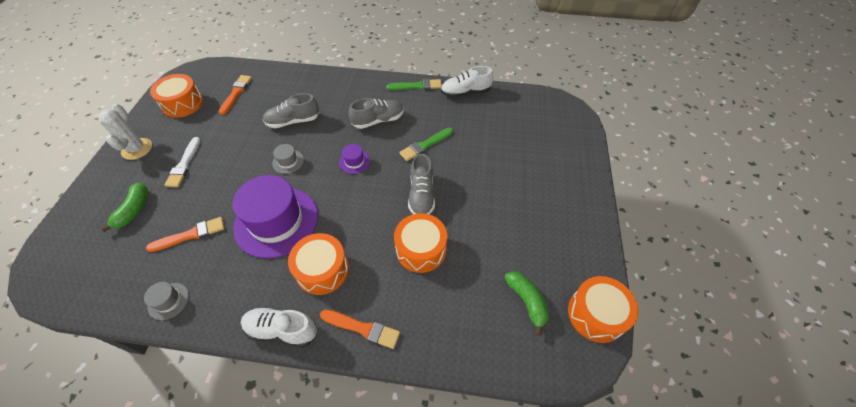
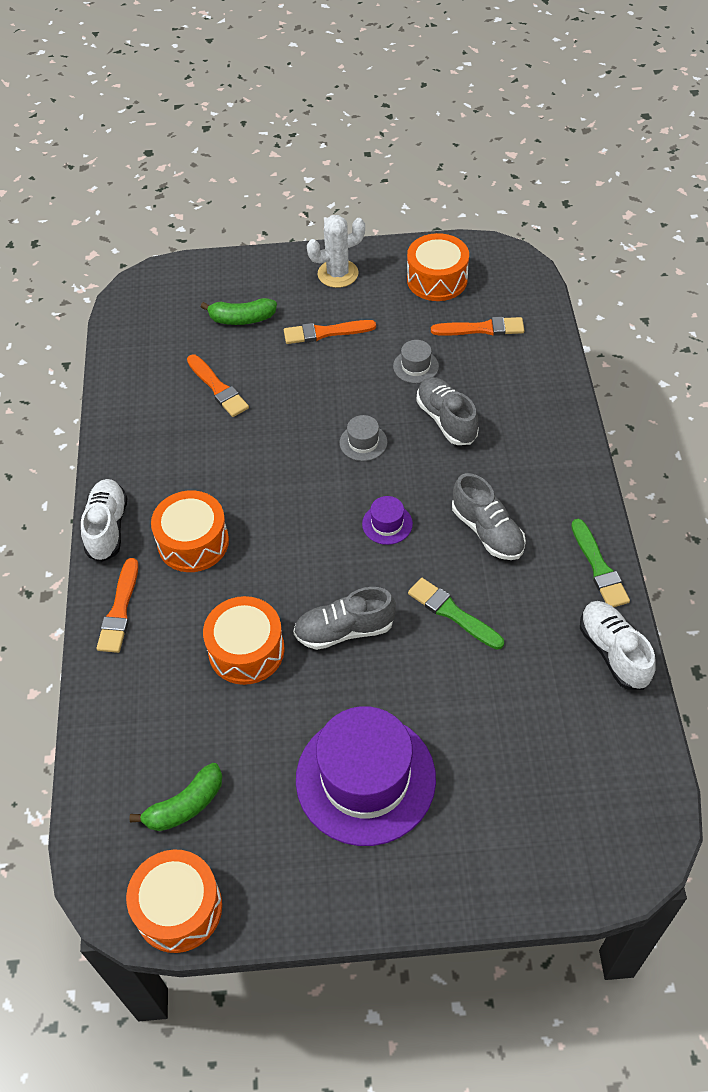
camera: 80 degrees right, 0 degrees up
grey hat [144,282,189,320] -> grey hat moved to [393,340,439,383]
white brush [165,137,201,187] -> orange brush [284,320,376,344]
purple hat [233,175,318,258] -> purple hat moved to [296,706,436,846]

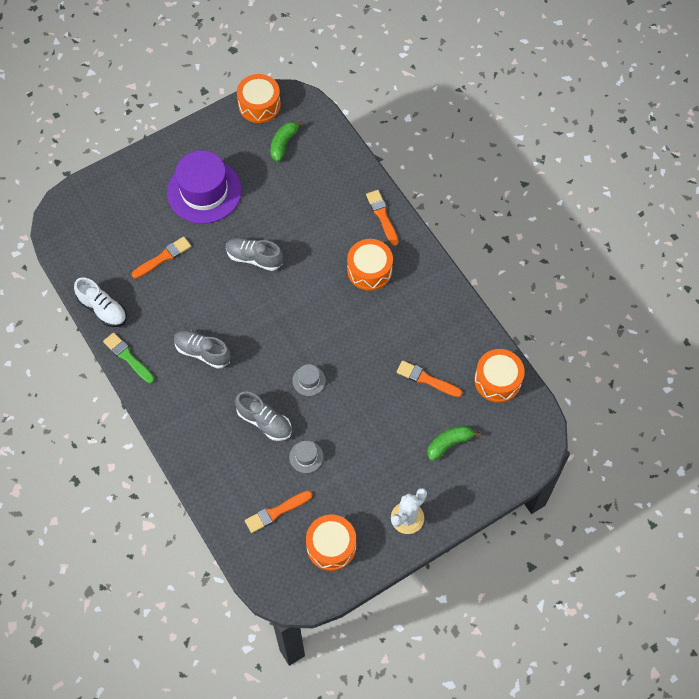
camera: 150 degrees right, 10 degrees up
white shoe [81,479,128,562] -> none
orange drum [203,596,285,685] -> orange drum moved to [475,349,525,403]
orange brush [284,320,376,344] -> orange brush moved to [132,237,191,279]
grey shoe [293,587,396,650] -> grey shoe turned 120 degrees counterclockwise [226,238,283,271]
purple hat [362,496,413,545] -> none
green brush [408,578,504,650] -> none

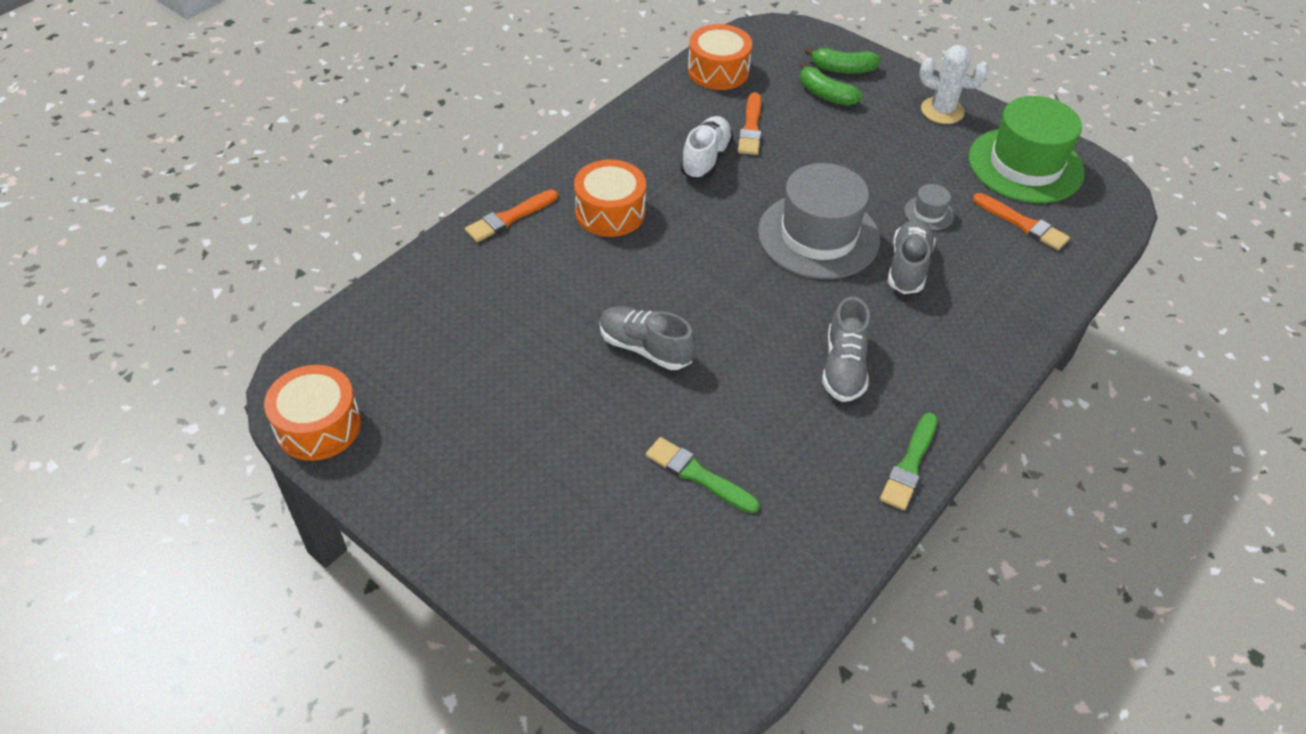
camera: 110 degrees left, 15 degrees down
white shoe [74,277,127,327] -> white shoe moved to [680,116,733,180]
orange brush [132,237,191,279] -> green brush [646,437,760,513]
purple hat [167,150,242,224] -> none
grey shoe [226,238,283,271] -> grey shoe turned 120 degrees clockwise [600,306,696,370]
green banana [271,121,304,162] -> green banana moved to [805,47,881,74]
grey hat [292,364,326,396] -> grey hat [758,163,880,279], size x2.41
orange drum [306,515,356,571] -> green hat [969,96,1085,203]

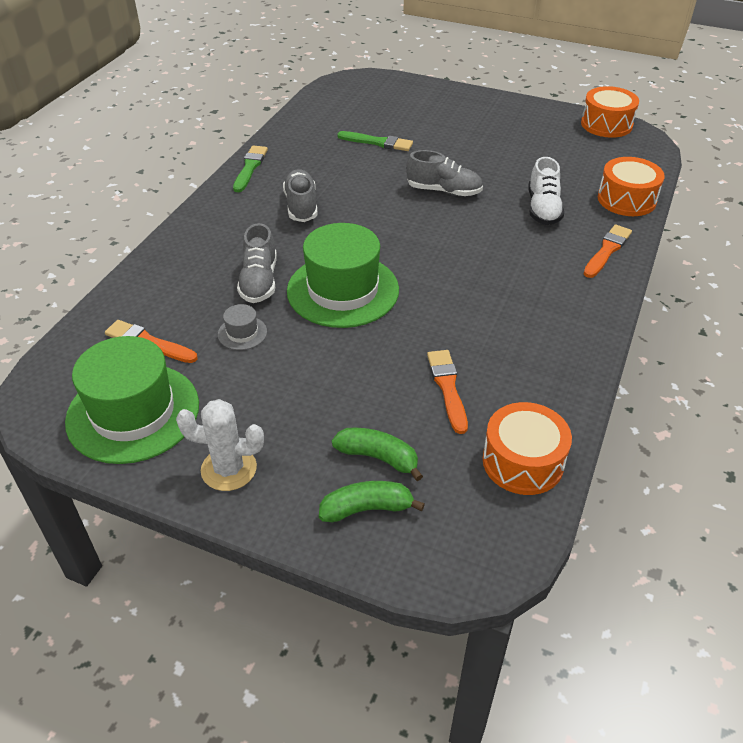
camera: 165 degrees right, 5 degrees down
orange drum [574,160,646,237] -> orange drum moved to [598,157,665,216]
white shoe [680,116,733,180] -> white shoe moved to [528,157,564,225]
grey hat [758,163,880,279] -> green hat [287,223,399,328]

